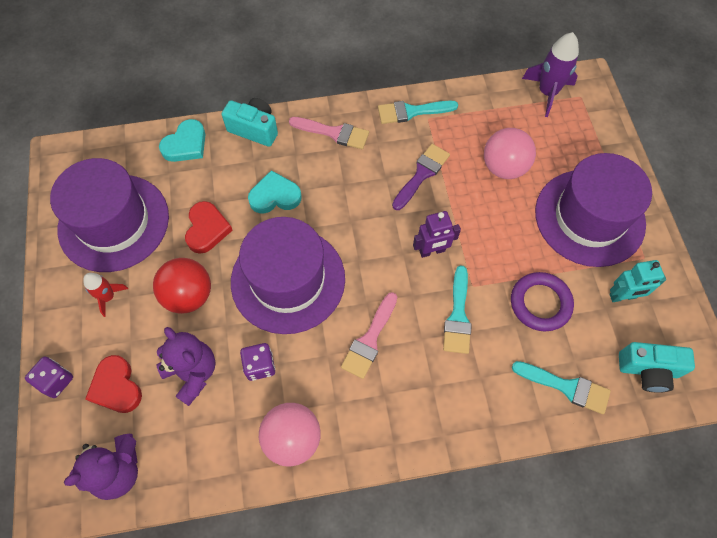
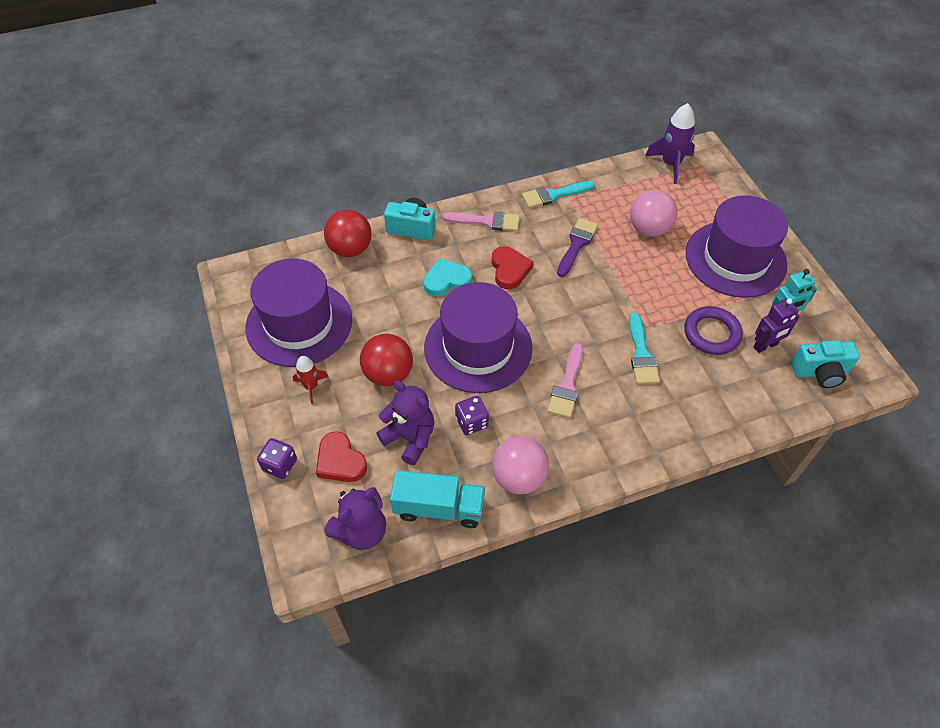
camera: 10 degrees left, 10 degrees down
turquoise heart [159,119,206,162] -> red ball [324,209,372,257]
red heart [185,201,233,254] -> red heart moved to [492,246,533,289]
purple robot [413,211,461,258] -> purple robot moved to [754,298,800,353]
turquoise brush [512,361,611,414] -> none
none -> turquoise truck [390,470,485,528]

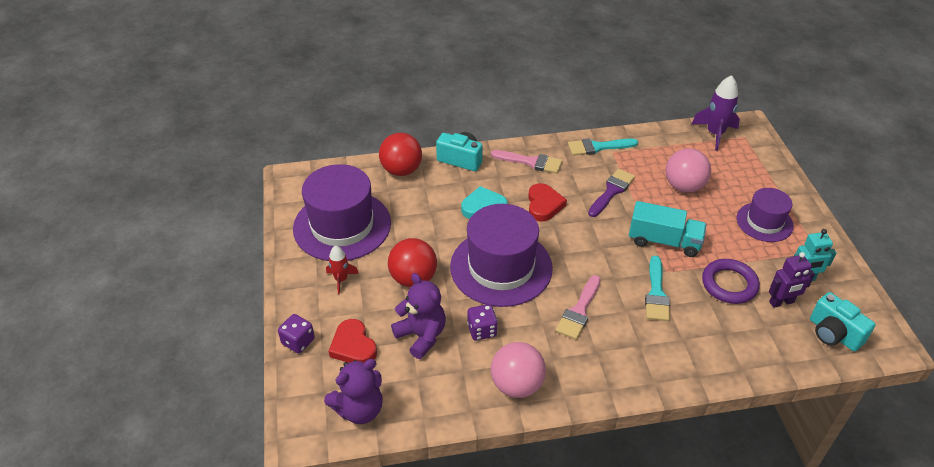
camera: 10 degrees right, 10 degrees down
turquoise truck [390,470,485,528] -> turquoise truck moved to [629,201,706,257]
purple hat [686,195,788,298] -> purple hat [737,188,794,242], size x0.57
turquoise camera [791,340,860,388] -> turquoise camera turned 45 degrees clockwise [810,292,876,351]

